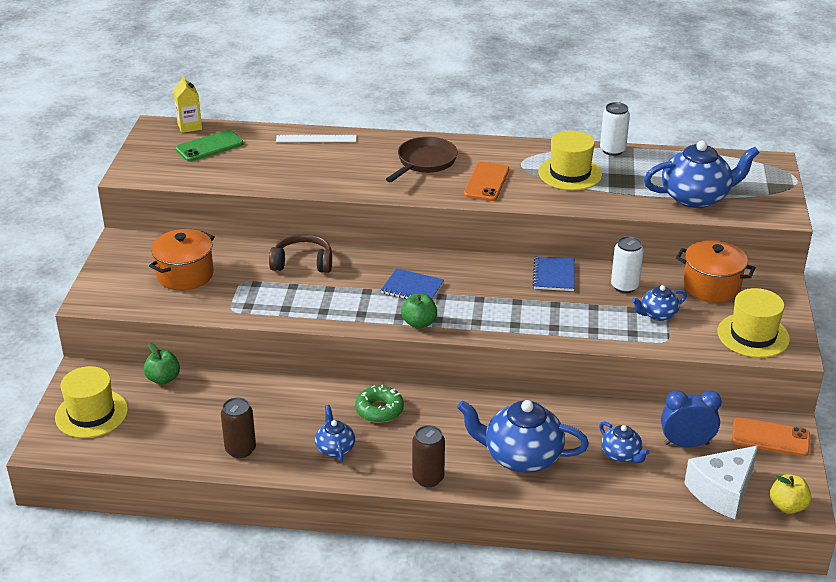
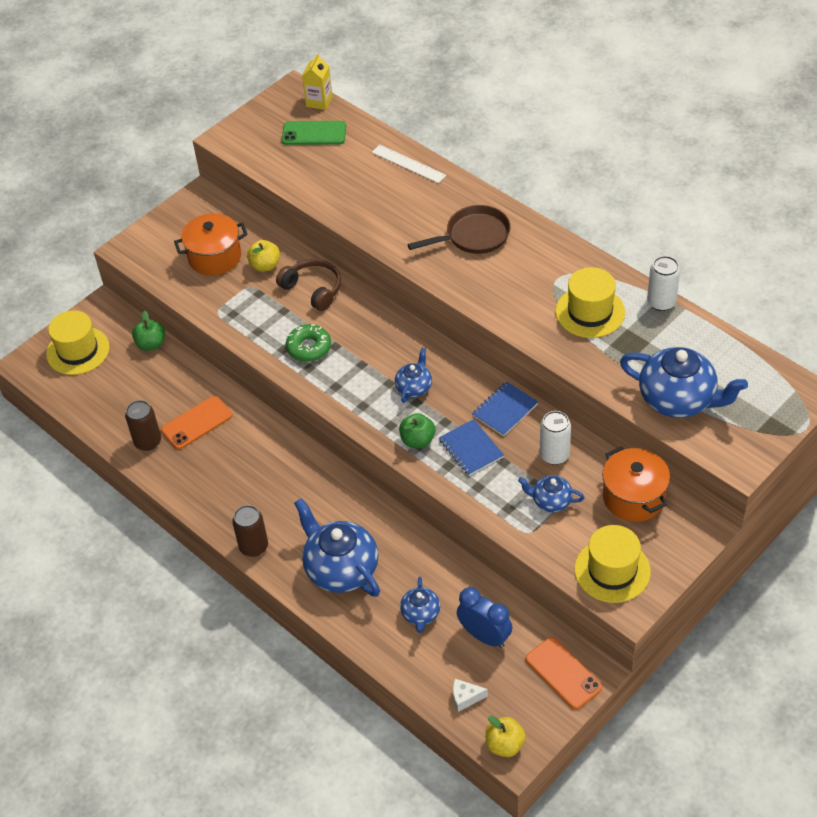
camera: 40 degrees right, 15 degrees up
blue teapot [315,405,355,462] -> blue teapot moved to [395,348,432,403]
green donut [355,385,404,423] -> green donut moved to [286,324,331,362]
blue notebook [381,268,444,299] -> blue notebook moved to [439,419,504,476]
green apple [401,294,437,329] -> green apple moved to [399,413,435,448]
orange phone [464,162,509,201] -> orange phone moved to [161,396,232,449]
white cheese [684,446,758,519] -> white cheese [453,679,488,712], size x0.46
none -> yellow apple [247,240,280,272]

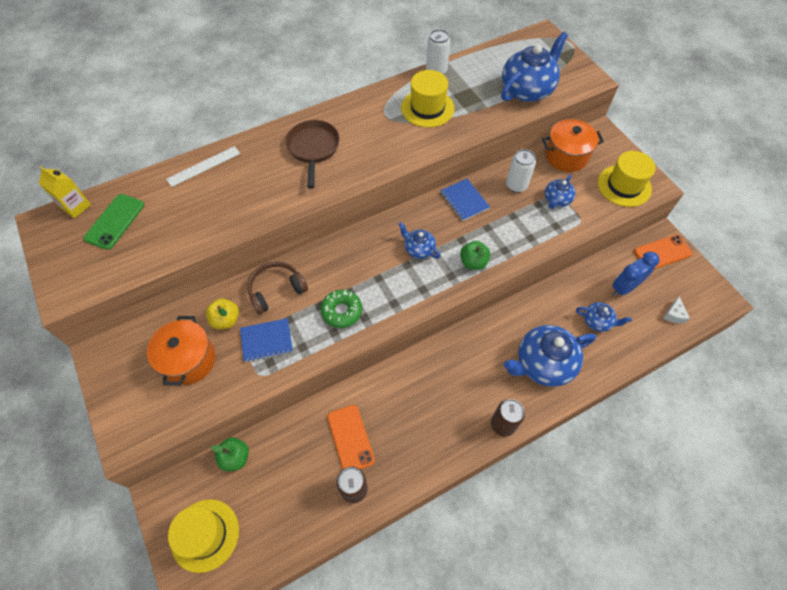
camera: 75 degrees left, 10 degrees up
blue notebook [439,419,504,476] -> blue notebook moved to [240,318,293,362]
yellow apple [485,716,526,757] -> none

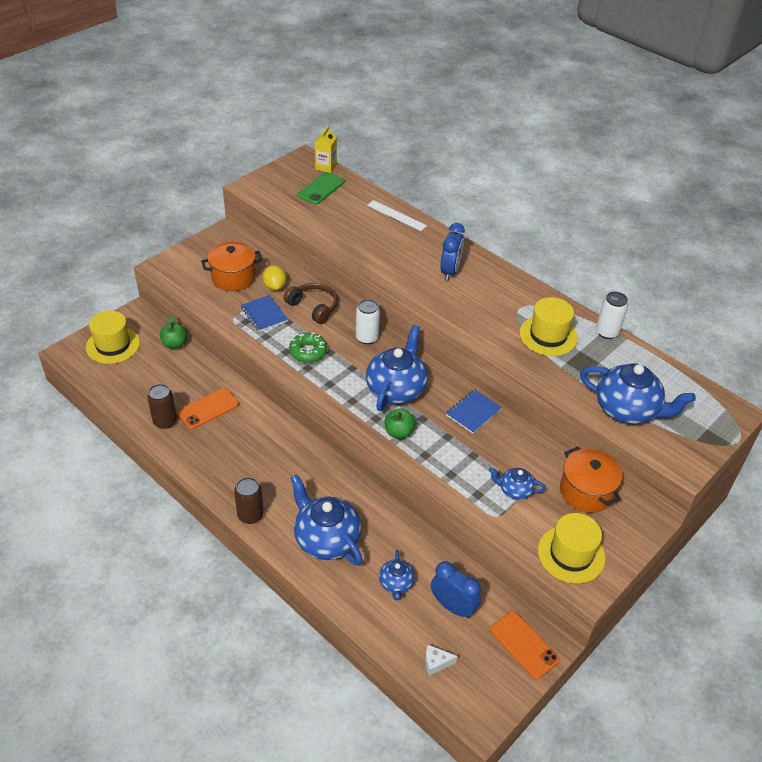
camera: 70 degrees right, 15 degrees down
green phone [84,194,144,250] -> green phone turned 60 degrees counterclockwise [297,172,345,205]
yellow apple [206,298,239,329] -> yellow lemon [262,265,287,291]
brown pan [285,120,340,189] -> blue clock [440,223,465,281]
blue teapot [399,222,441,259] -> blue teapot [366,325,428,411], size x1.93
white can [506,149,536,193] -> white can moved to [356,299,380,344]

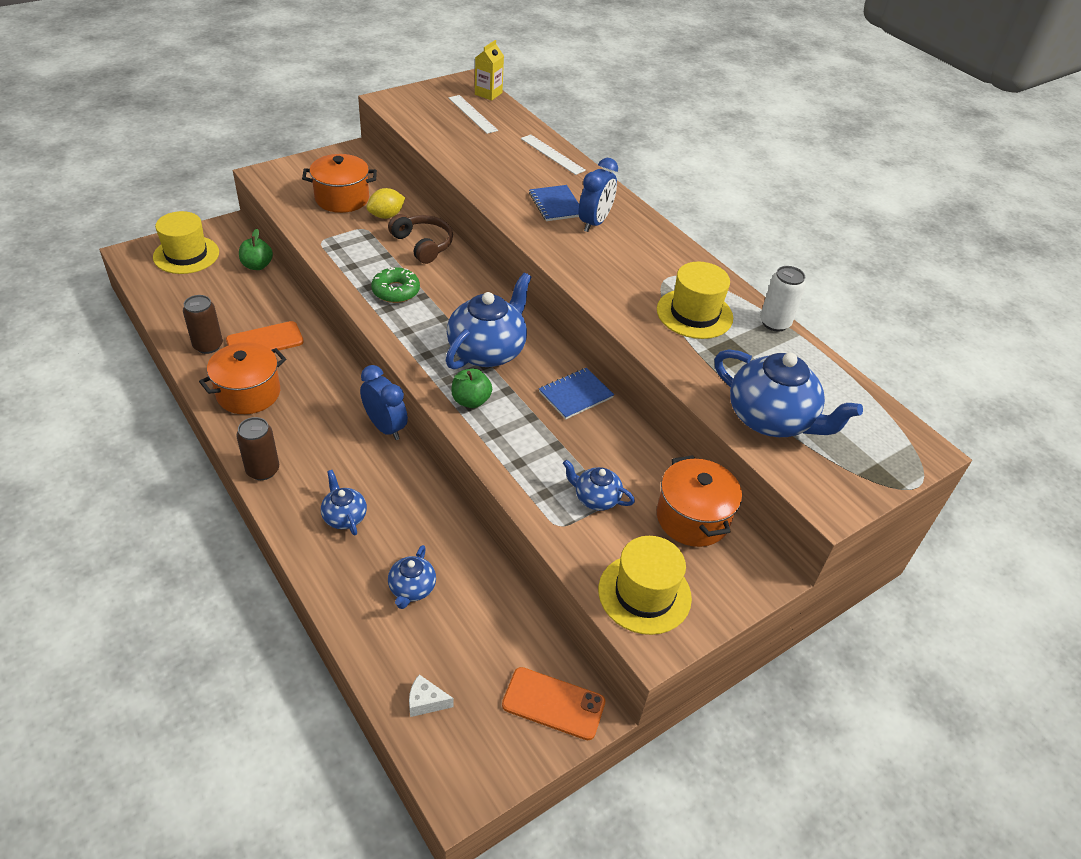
camera: 10 degrees right, 0 degrees up
blue notebook [241,295,288,332] -> blue notebook moved to [529,185,579,221]
yellow lemon [262,265,287,291] -> yellow lemon turned 60 degrees clockwise [367,188,405,219]
blue teapot [290,474,363,565] -> blue teapot [321,470,367,535], size x0.52
green phone [297,172,345,205] -> white ruler [448,95,498,134]
white can [356,299,380,344] -> none
blue clock [431,561,481,618] -> blue clock moved to [360,365,408,440]
orange phone [490,611,560,679] -> orange phone turned 45 degrees counterclockwise [502,667,605,740]
none -> orange pot [199,342,286,414]

